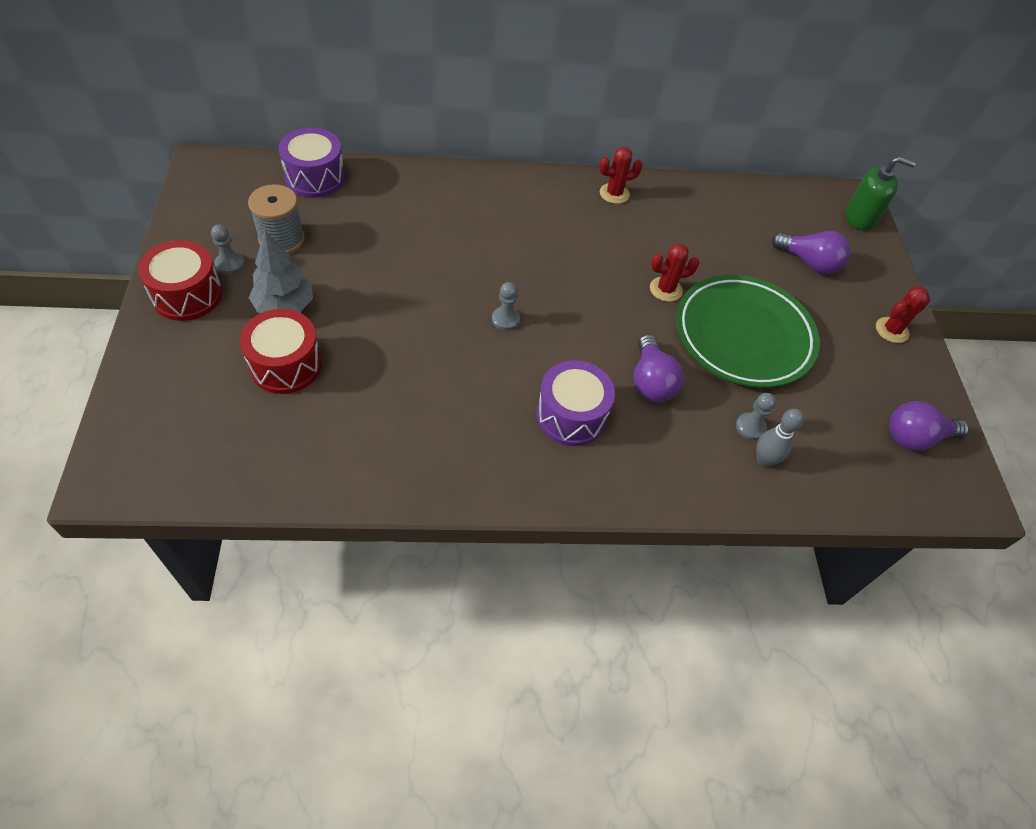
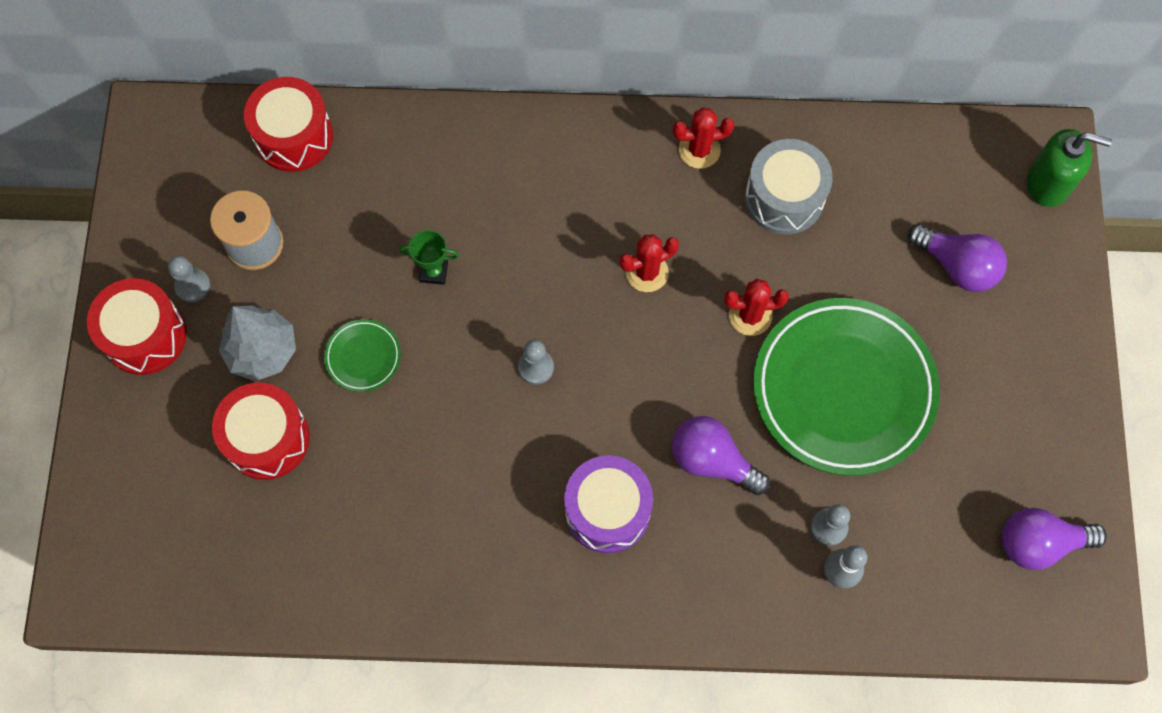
camera: 10 degrees right, 15 degrees up
purple drum [279,128,345,198] -> red drum [244,77,333,172]
purple light bulb [633,334,684,402] -> purple light bulb turned 120 degrees clockwise [672,416,770,495]
red cactus [876,286,930,343] -> red cactus moved to [619,234,679,292]
none -> green plate [324,319,401,392]
none -> green trophy [399,230,459,285]
none -> grey drum [745,139,833,234]

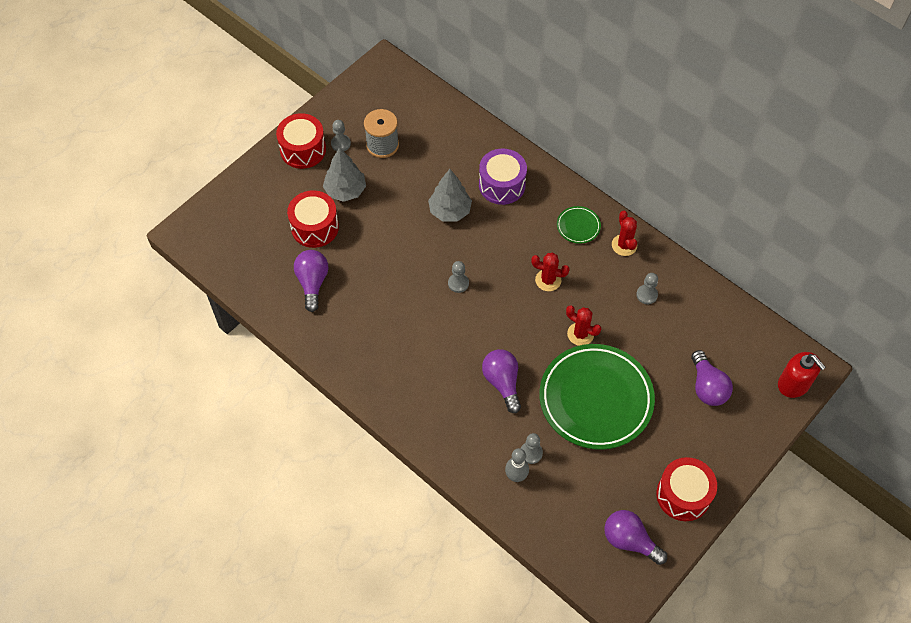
camera: 40 degrees right, 10 degrees down
red drum [244,77,333,172] -> red drum moved to [656,457,717,521]
green plate [324,319,401,392] -> green plate moved to [557,206,601,244]
green trophy [399,230,459,285] -> grey tree [428,169,472,221]
purple drum [564,455,653,553] -> purple drum moved to [479,149,527,205]
red cactus [673,107,735,169] -> red cactus turned 45 degrees clockwise [612,211,637,256]
grey drum [745,139,833,234] -> grey pawn [636,273,658,304]
green soap dispenser [1027,129,1112,207] -> red soap dispenser [778,352,826,398]
none -> purple light bulb [294,250,328,312]

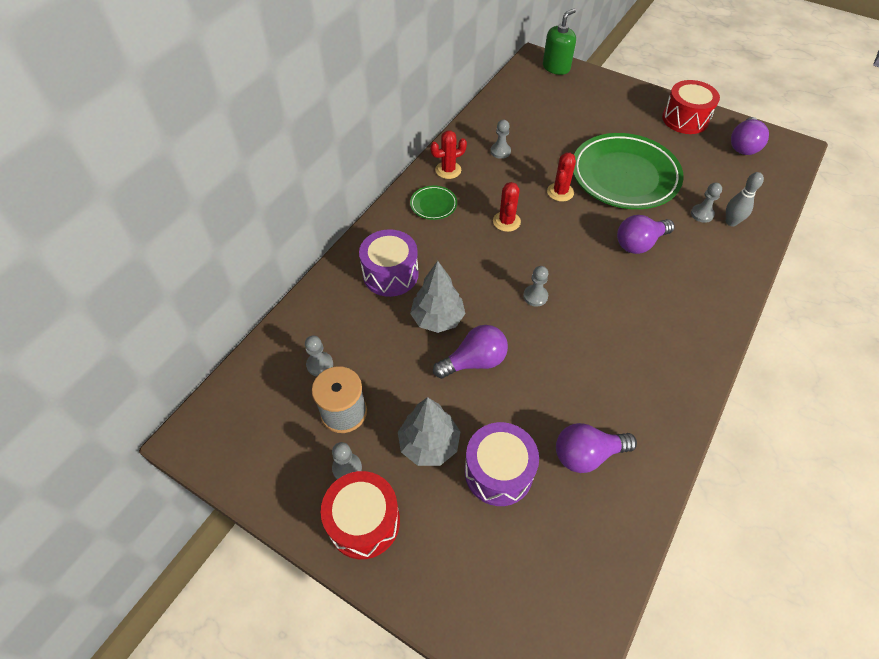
camera: 100 degrees left, 5 degrees down
red drum [287,190,339,248] -> purple drum [465,422,539,506]
purple light bulb [691,350,733,406] -> purple light bulb moved to [433,325,508,379]
red soap dispenser [778,352,826,398] -> green soap dispenser [543,9,576,75]
none -> grey pawn [305,336,333,376]

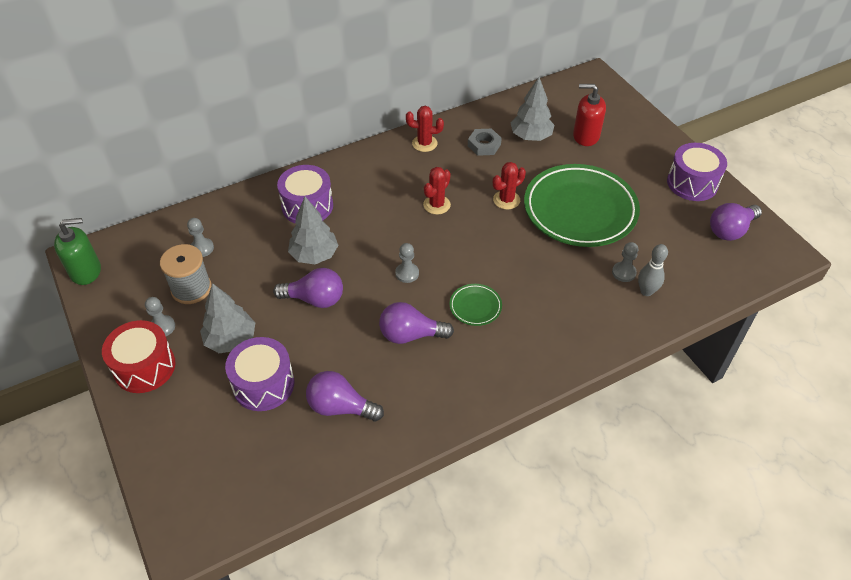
camera: 30 degrees right, 5 degrees down
green plate [410,186,457,220] -> green plate moved to [449,284,502,326]
grey pawn [490,120,511,159] -> grey nut [468,129,502,156]
green soap dispenser [543,9,576,75] -> green soap dispenser moved to [54,218,101,285]
purple light bulb [617,215,675,254] -> purple light bulb moved to [379,302,454,344]
red drum [662,80,720,134] -> purple drum [667,143,727,201]
none -> grey tree [511,77,554,141]
none -> red soap dispenser [573,84,606,146]

